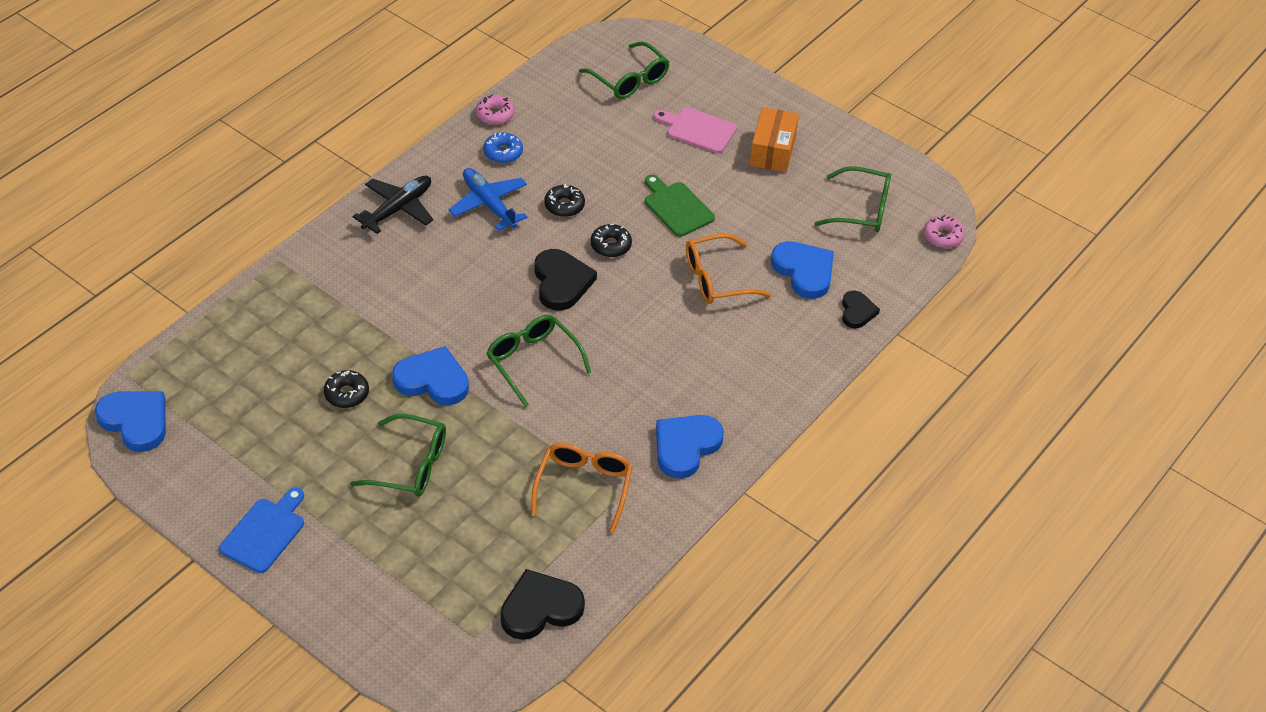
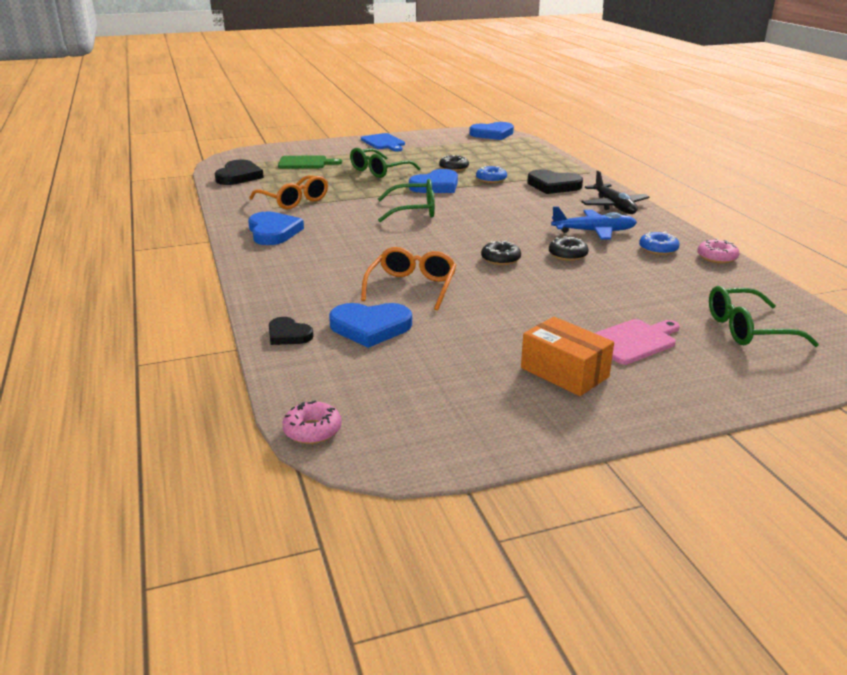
camera: 125 degrees right, 20 degrees down
black heart [534,249,597,311] -> black heart moved to [527,169,583,194]
green cutting board [645,175,715,237] -> green cutting board moved to [278,155,342,169]
green glasses [815,166,891,232] -> none
none -> blue donut [476,166,507,183]

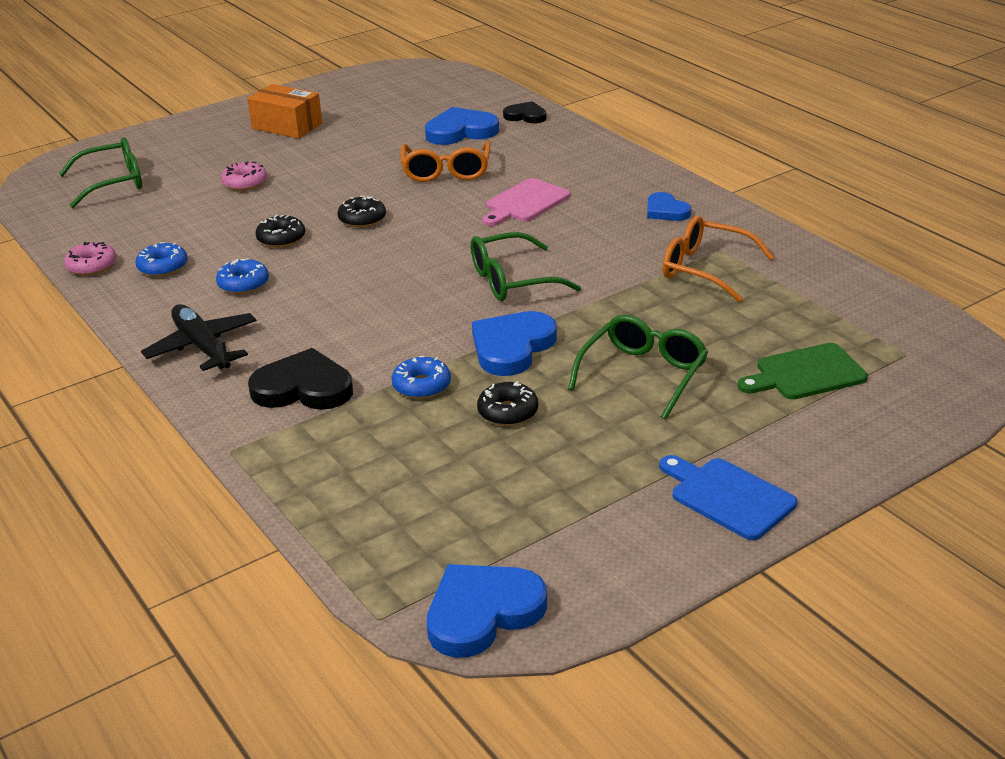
camera: 165 degrees right, 5 degrees up
black heart [215,160,264,185] -> none
blue heart [248,212,304,245] -> blue heart [647,192,691,221], size x0.61
pink donut [282,400,342,444] -> pink donut moved to [221,162,267,191]
blue plane [551,207,637,240] -> blue donut [216,258,269,294]
pink cutting board [595,319,680,365] -> pink cutting board moved to [482,178,570,226]

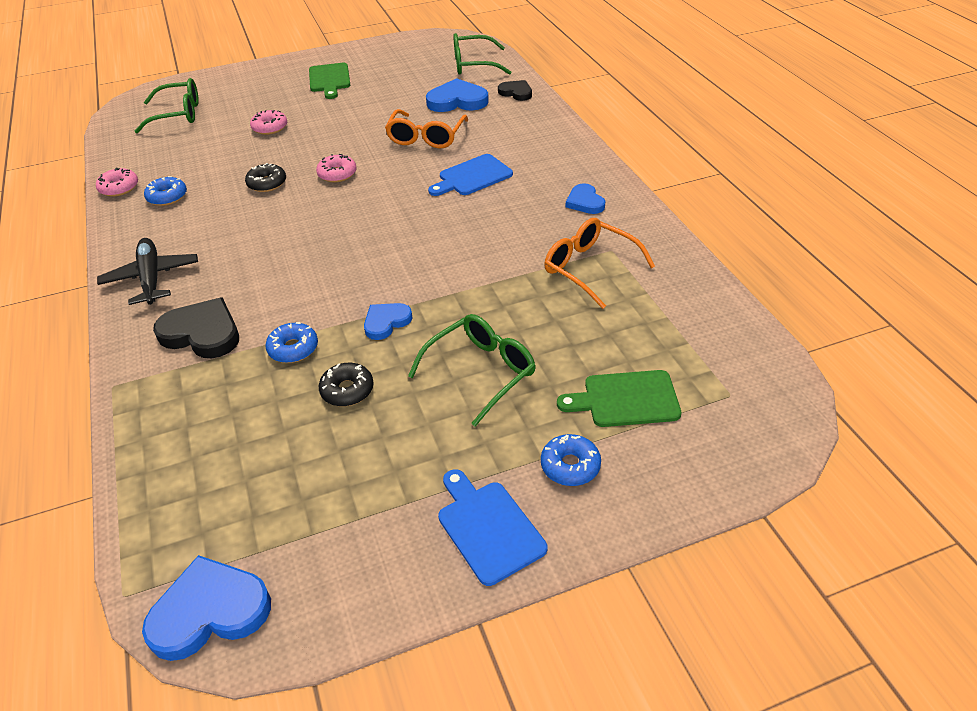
camera: 15 degrees right, 10 degrees up
blue donut [216,258,269,294] -> blue donut moved to [541,434,601,486]
orange box [247,84,322,139] -> green cutting board [309,63,350,99]
black donut [338,196,386,228] -> pink donut [316,154,357,182]
green glasses [471,232,582,301] -> green glasses moved to [453,33,511,75]
blue heart [472,311,557,376] -> blue heart [364,303,412,340], size x0.61
pink cutting board [482,178,570,226] -> blue cutting board [428,154,513,196]

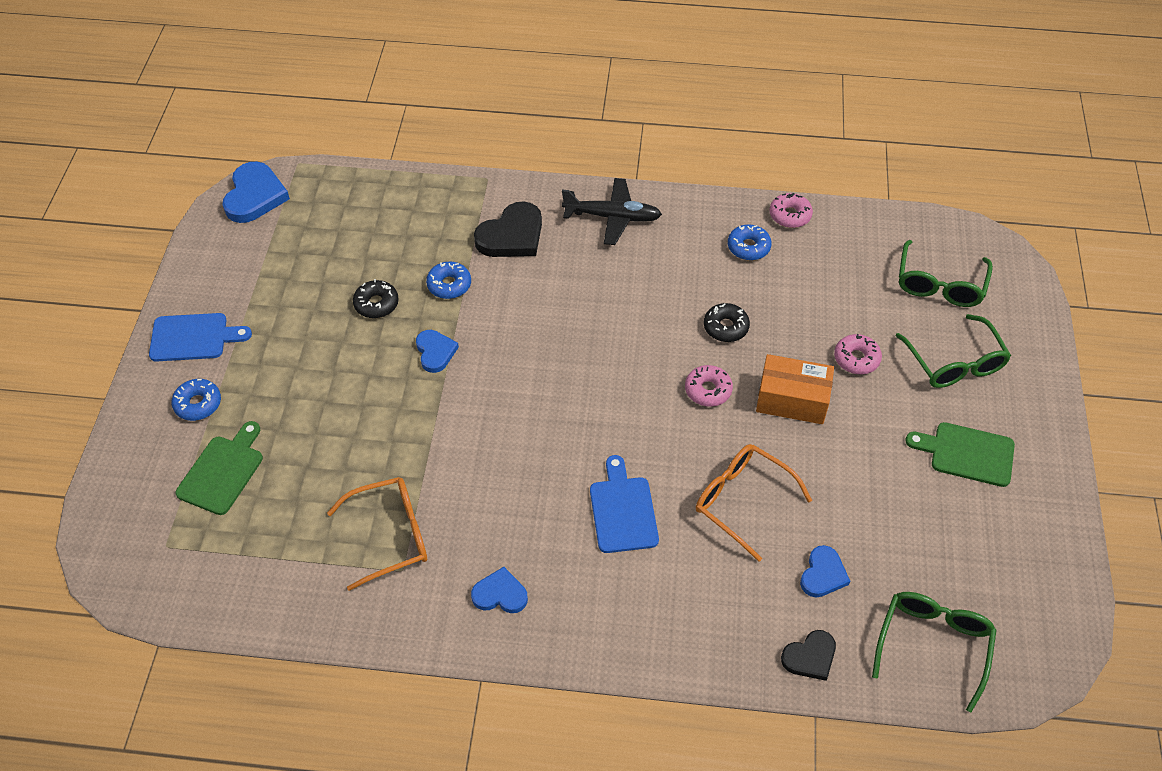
camera: 115 degrees right, 10 degrees up
green glasses [408,314,535,427] -> green glasses moved to [896,314,1011,388]
blue heart [426,78,489,112] -> blue heart [800,545,850,597], size x0.61
none -> orange box [756,354,834,424]

